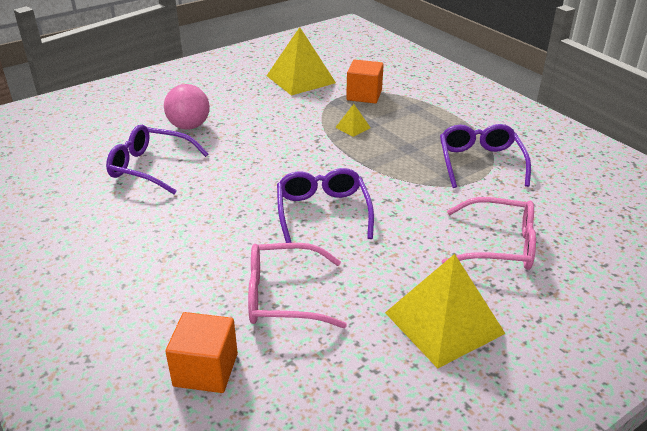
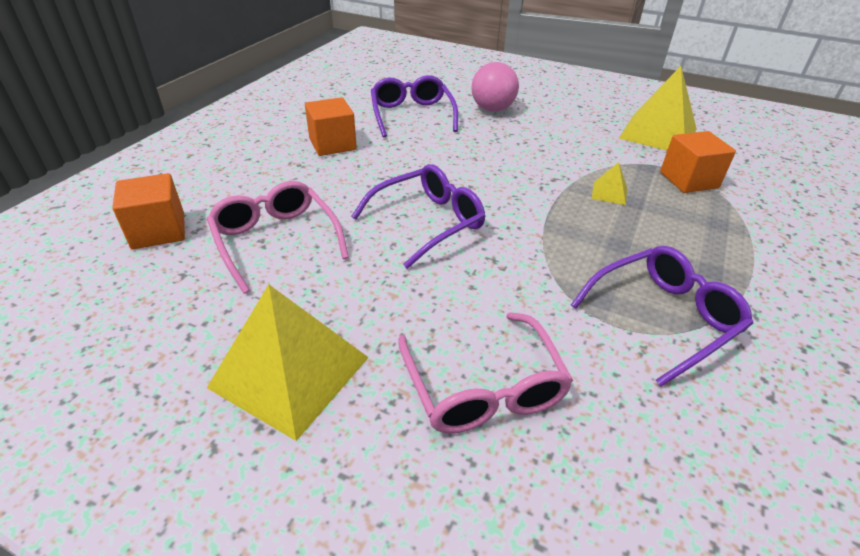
camera: 60 degrees right, 5 degrees up
none -> orange cube [305,97,357,156]

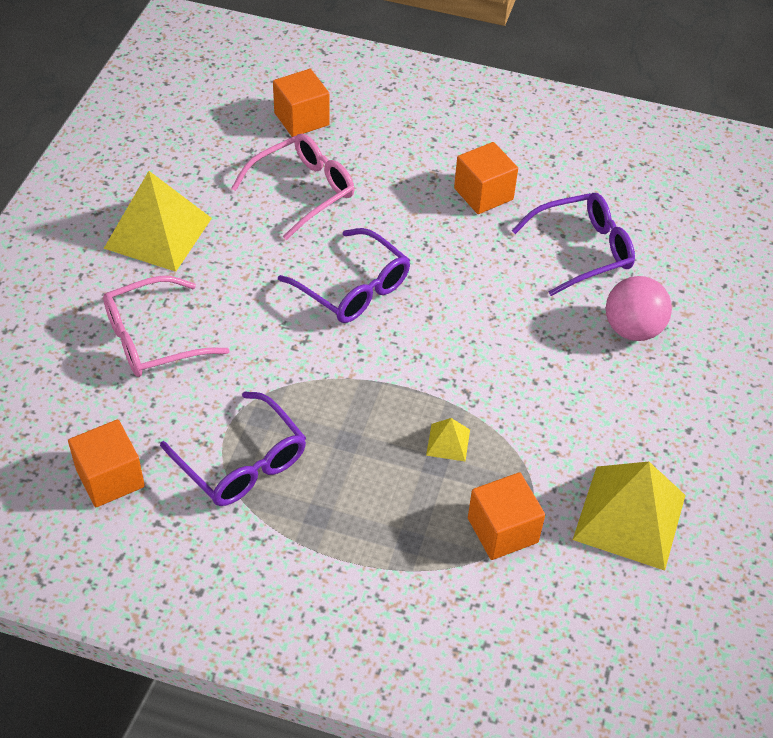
camera: 80 degrees right, 10 degrees up
none -> orange cube [68,420,145,507]

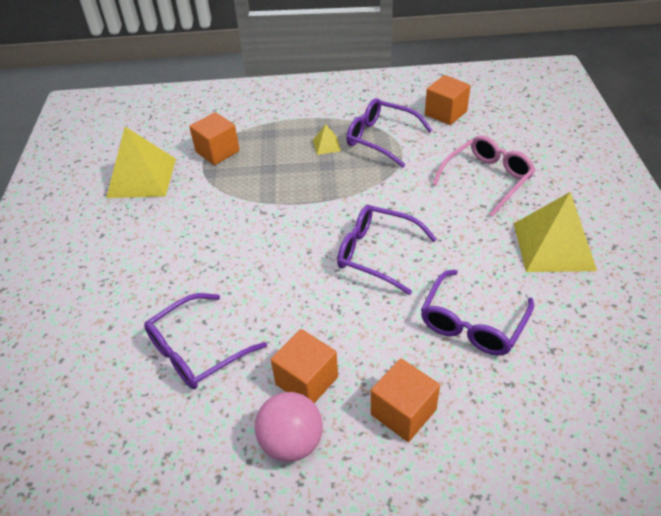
camera: 165 degrees right, 5 degrees down
pink glasses [231,134,354,240] -> purple glasses [421,270,534,356]
orange cube [273,69,330,137] -> orange cube moved to [371,359,440,442]
yellow pyramid [426,418,470,461] -> yellow pyramid moved to [313,124,341,155]
pink ball [606,276,672,341] -> pink ball moved to [255,392,323,462]

